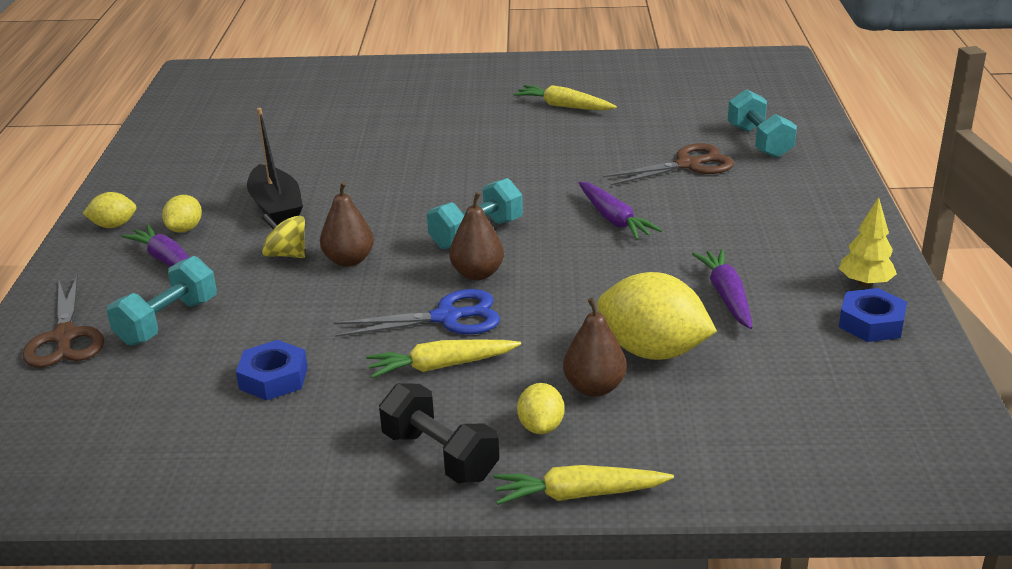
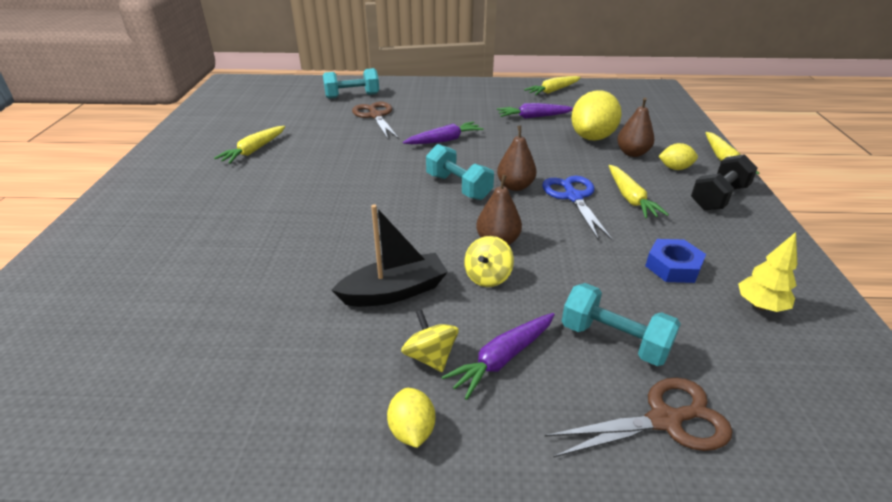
camera: 90 degrees left, 5 degrees up
yellow lemon [162,195,202,232] -> yellow spinning top [401,310,458,372]
yellow tree [839,197,897,288] -> yellow tree moved to [738,232,797,312]
blue nut [839,288,907,342] -> yellow carrot [524,76,581,95]

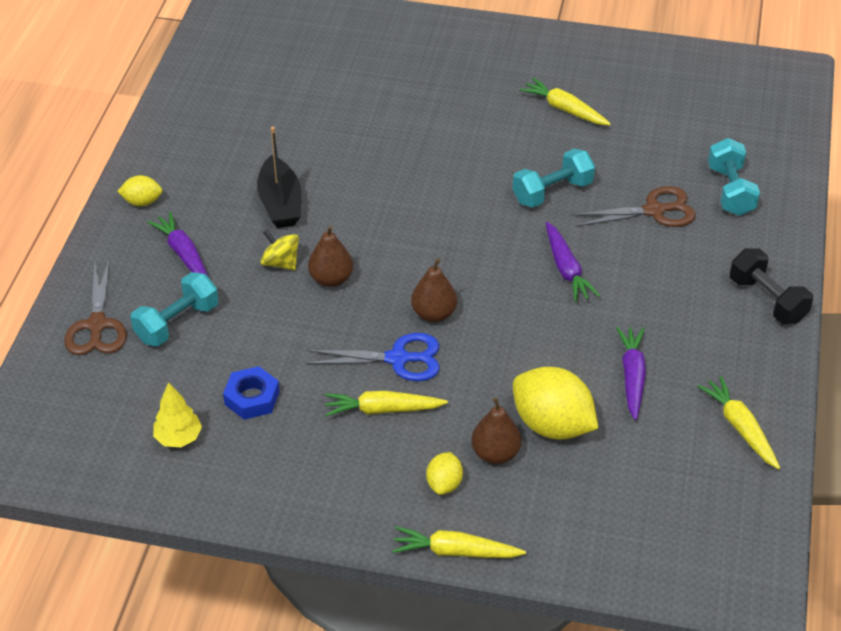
camera: 100 degrees right, 10 degrees up
yellow spinning top [401,310,458,372] -> none
turquoise dumbbell [426,144,494,200] -> turquoise dumbbell moved to [512,149,595,208]
black dumbbell [691,154,758,210] -> black dumbbell moved to [729,248,813,324]

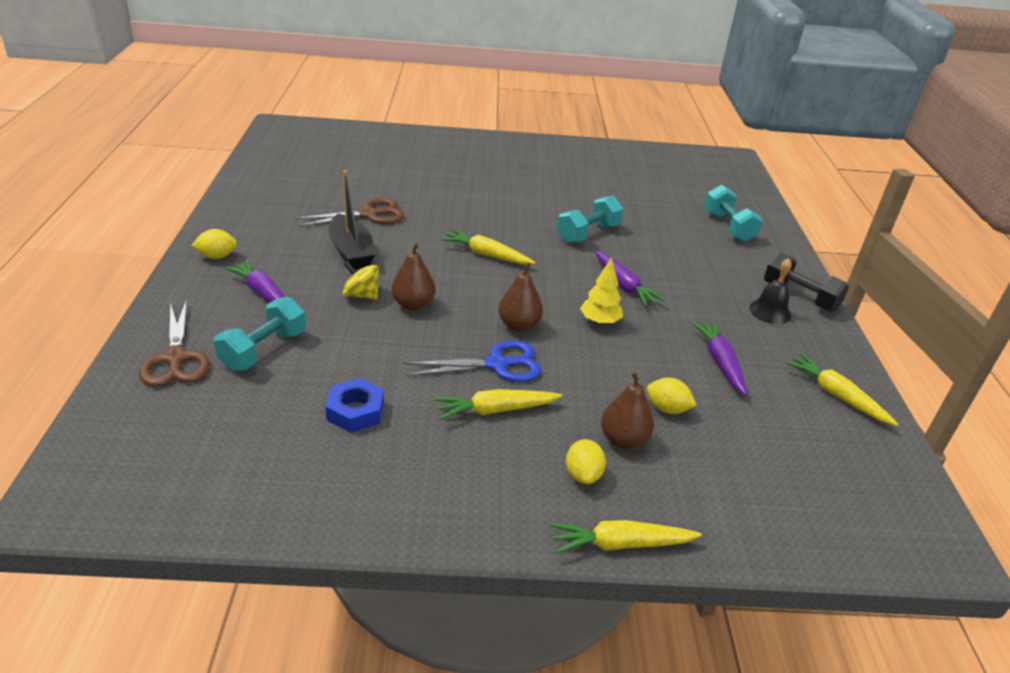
camera: 15 degrees left, 10 degrees down
yellow tree [153,382,202,447] -> yellow tree moved to [580,257,623,325]
yellow lemon [513,367,598,440] -> yellow lemon [647,378,696,414], size x0.51
yellow carrot [519,78,611,125] -> yellow carrot moved to [442,229,535,265]
brown scissors [572,186,696,227] -> brown scissors moved to [295,198,404,227]
none -> black bell [749,258,792,324]

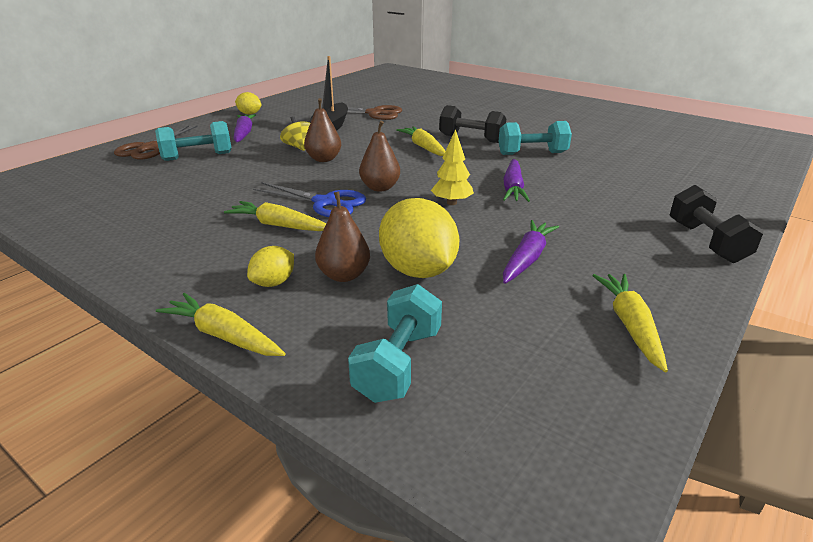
camera: 40 degrees right, 5 degrees down
blue nut [325,378,384,433] -> none
yellow lemon [647,378,696,414] -> yellow lemon [379,198,459,278], size x1.97
turquoise dumbbell [704,185,763,242] -> turquoise dumbbell moved to [348,284,442,403]
black bell [749,258,792,324] -> none
none -> black dumbbell [439,105,506,143]

